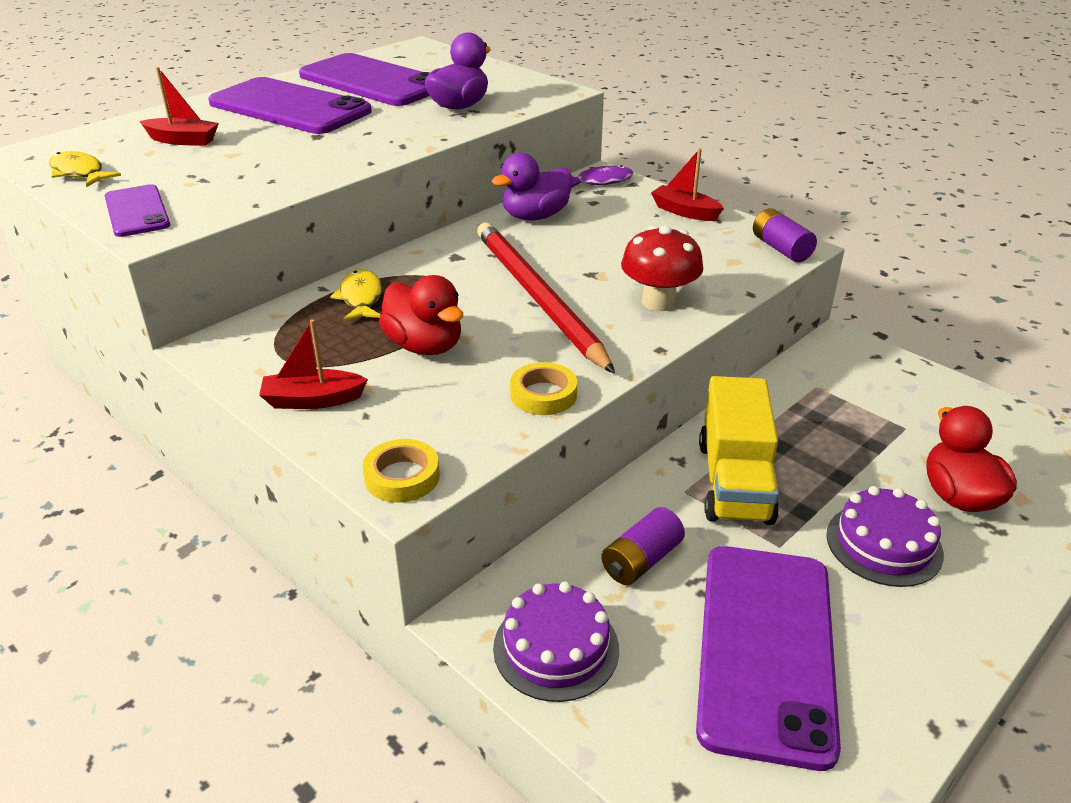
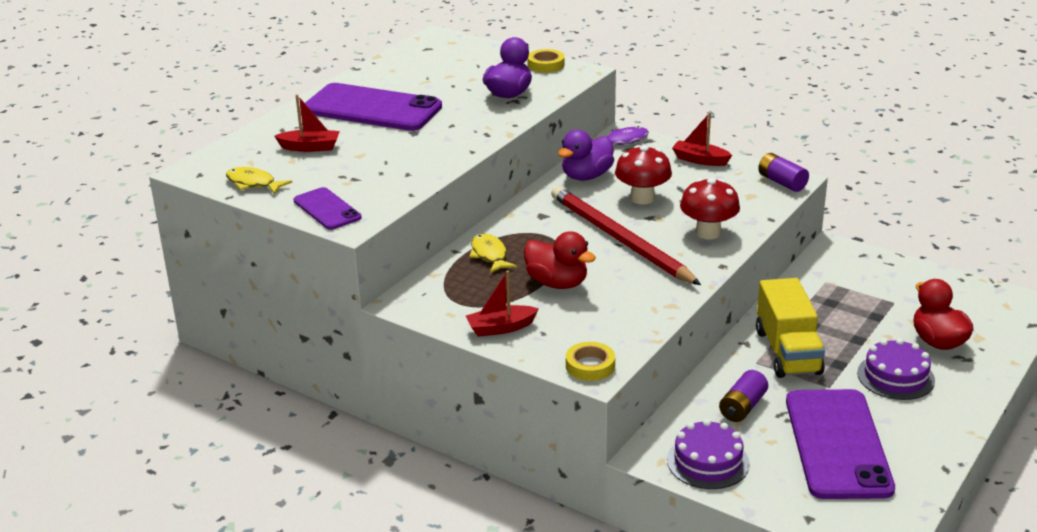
camera: 10 degrees left, 5 degrees down
purple phone [299,53,430,106] -> none
yellow tape [510,362,577,415] -> yellow tape moved to [527,49,565,73]
none -> red mushroom [615,145,672,204]

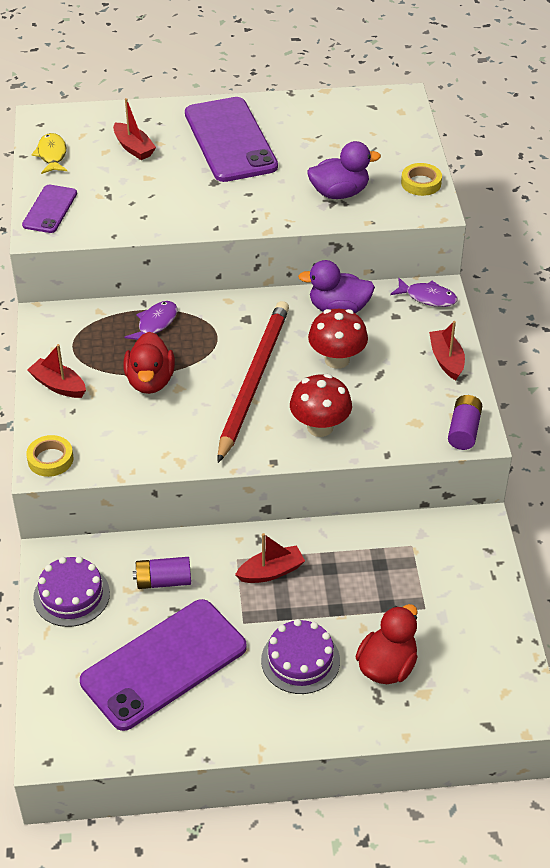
camera: 50 degrees right, 15 degrees up
yellow fish [469,234,517,273] -> purple fish [125,301,177,340]
yellow truck [756,278,825,378] -> red boat [235,533,305,583]

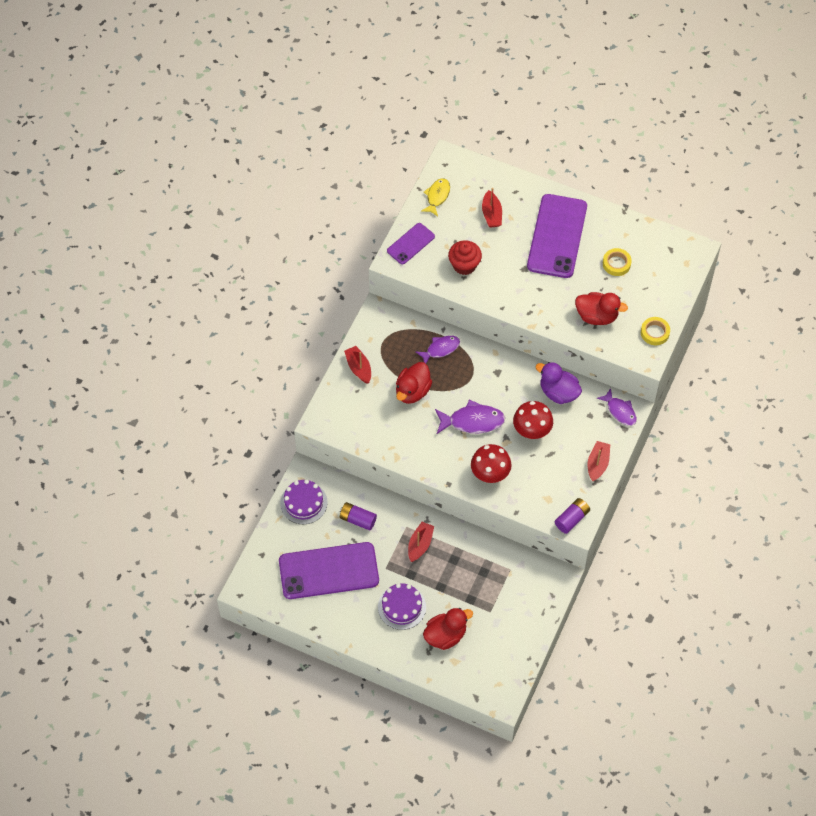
camera: 30 degrees right, 15 degrees up
yellow tape [26,435,73,477] -> yellow tape moved to [603,248,632,276]
red pencil [217,301,289,463] -> purple fish [435,400,505,434]
red boat [235,533,305,583] -> red boat turned 75 degrees counterclockwise [408,522,434,562]
purple duck [307,141,381,199] -> red duck [575,292,628,325]
none -> red cupcake [448,240,482,275]

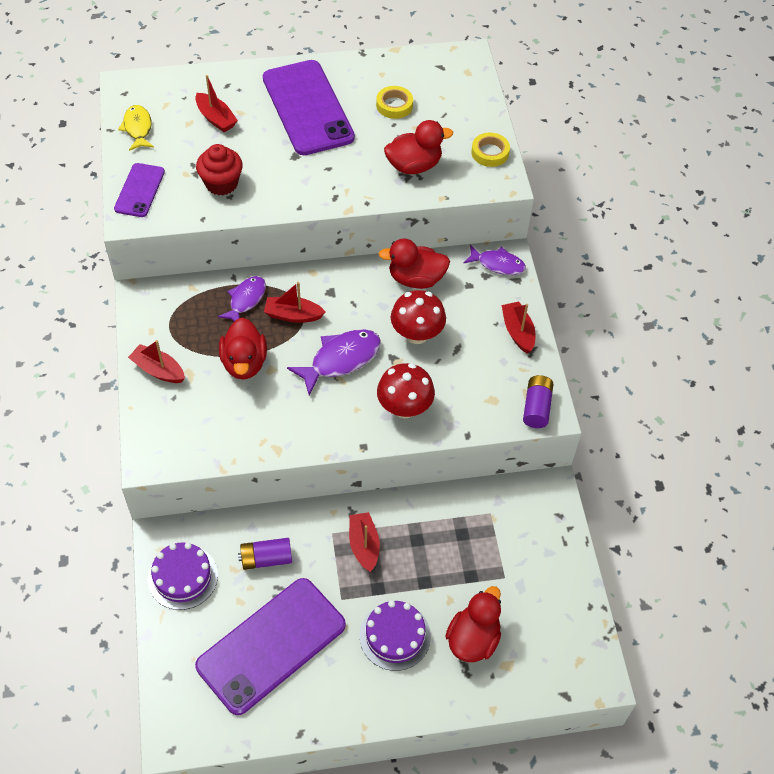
camera: 35 degrees left, 5 degrees down
purple duck [536,362,582,404] -> red duck [379,239,450,289]
none -> red boat [264,282,325,323]

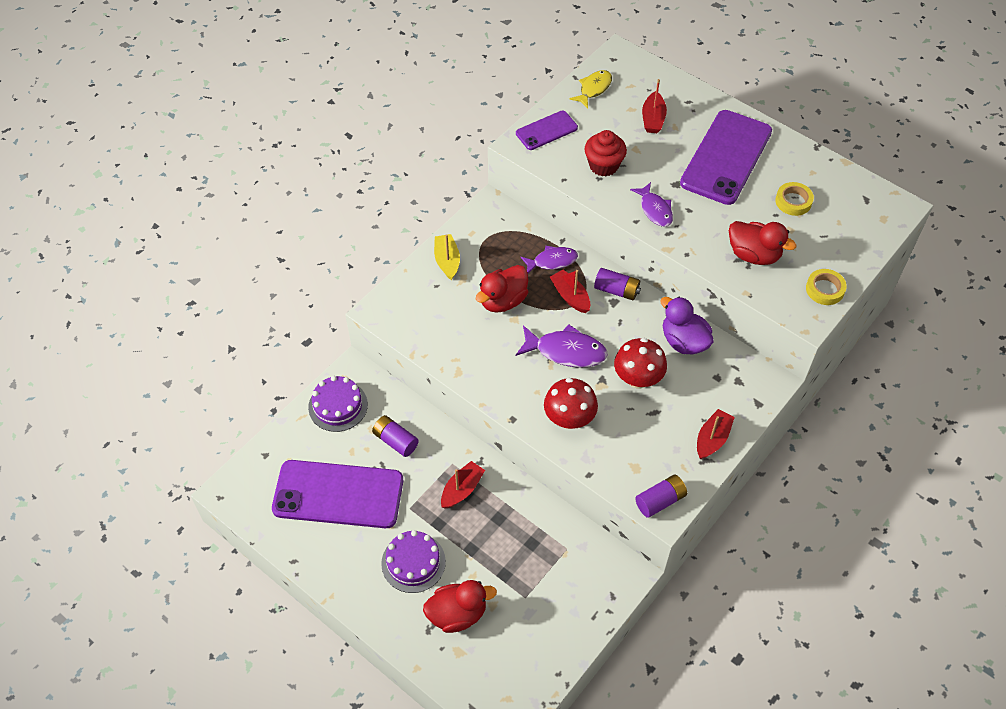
camera: 50 degrees right, 0 degrees up
red boat [128,340,185,383] -> yellow boat [434,234,460,280]
red duck [379,239,450,289] -> purple duck [660,297,713,354]
purple fish [463,245,526,275] -> purple fish moved to [630,182,673,227]
none -> purple battery [594,268,641,300]

